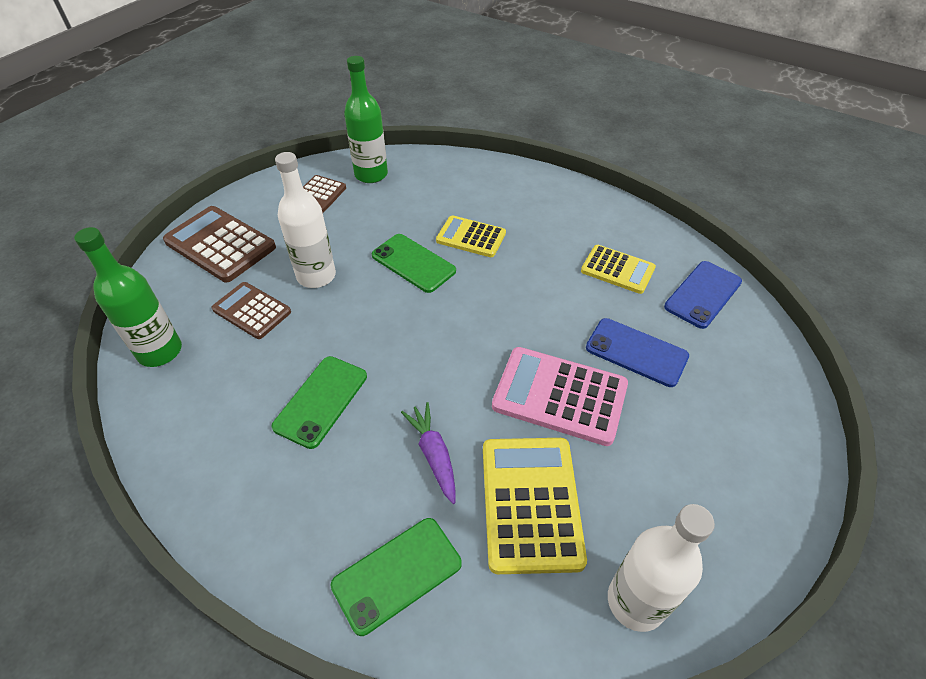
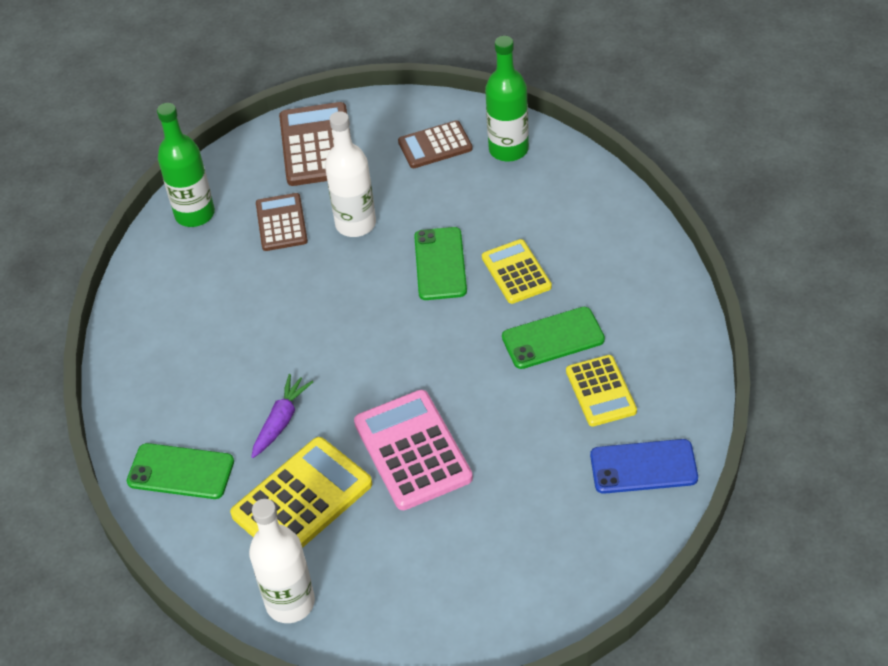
camera: 50 degrees right, 0 degrees up
green phone [272,356,367,449] -> green phone moved to [502,307,605,369]
blue phone [586,318,689,387] -> none

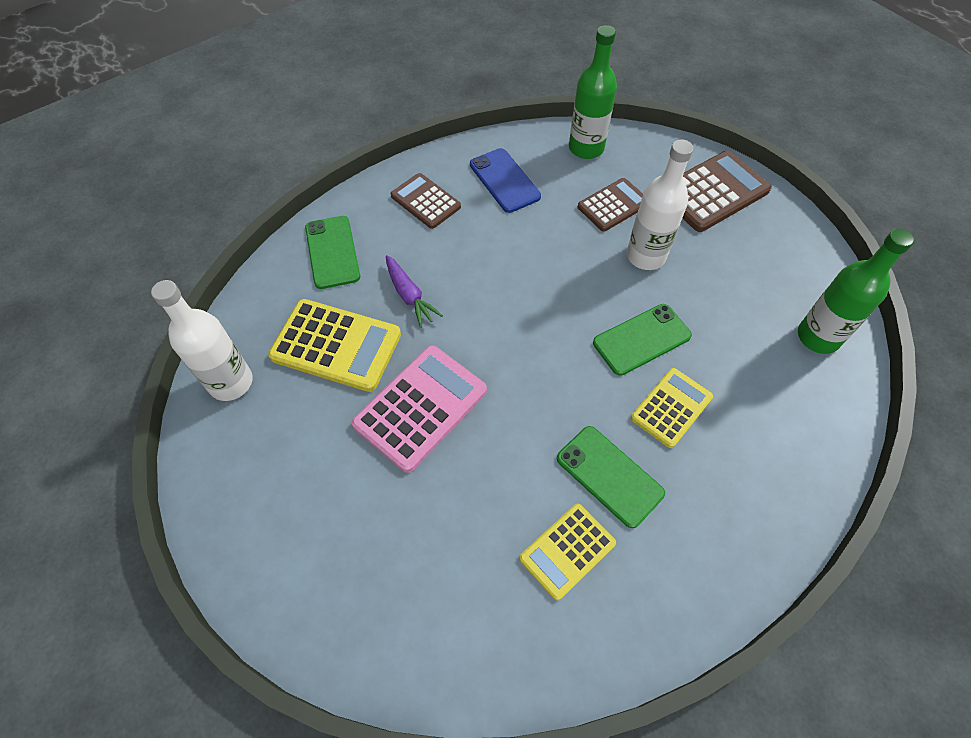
camera: 60 degrees right, 10 degrees up
purple carrot [251,374,313,458] -> purple carrot turned 60 degrees clockwise [386,255,443,328]
brown calculator [398,120,473,168] -> brown calculator moved to [391,173,461,229]
blue phone [590,439,698,494] -> blue phone moved to [470,148,541,213]

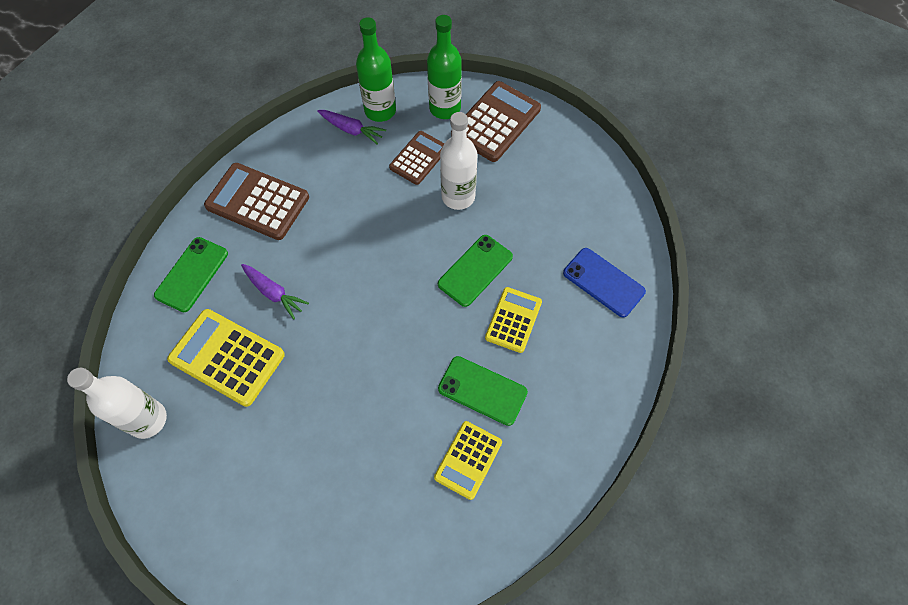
camera: 20 degrees left, 5 degrees up
yellow calculator [268,299,401,392] -> yellow calculator turned 150 degrees counterclockwise [167,309,285,407]
green phone [305,216,360,289] -> green phone turned 60 degrees clockwise [154,237,228,312]
pink calculator [352,346,487,473] -> none
brown calculator [391,173,461,229] -> brown calculator [204,163,309,240], size x1.58
blue phone [470,148,541,213] -> blue phone moved to [563,248,646,317]
green bottle [798,229,914,354] -> green bottle moved to [427,15,462,119]
none -> purple carrot [317,110,386,144]

